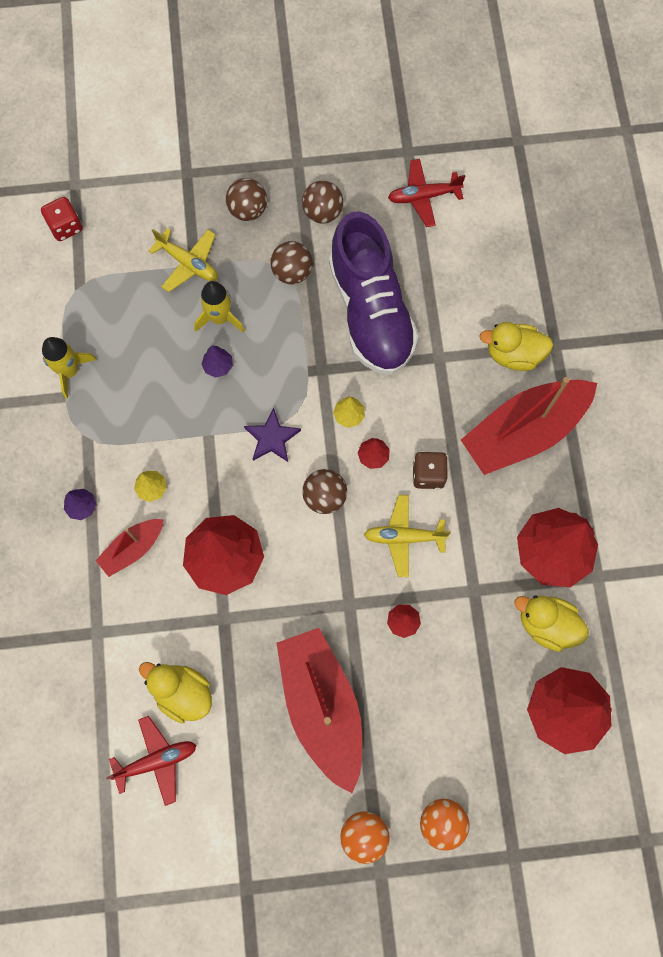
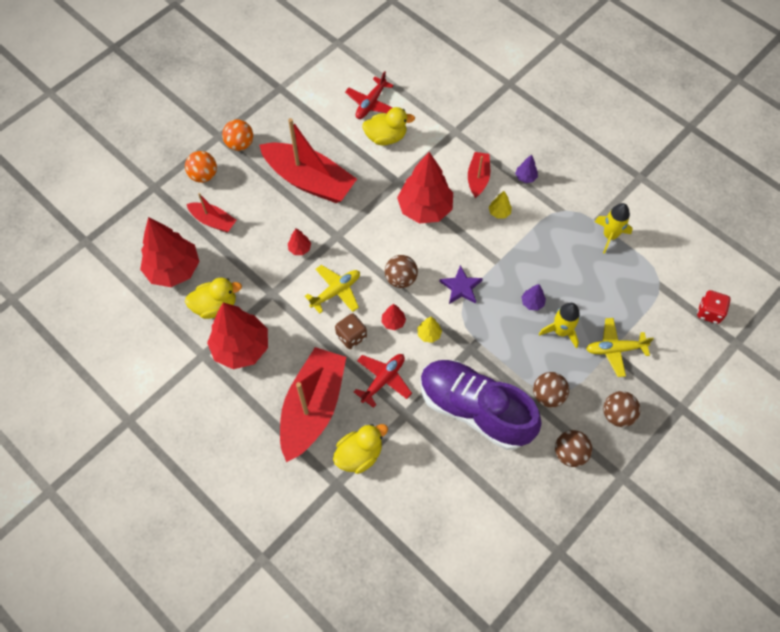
camera: 140 degrees right, 10 degrees down
red plane [388,159,465,227] -> red plane moved to [354,354,412,408]
none -> red boat [187,193,236,232]

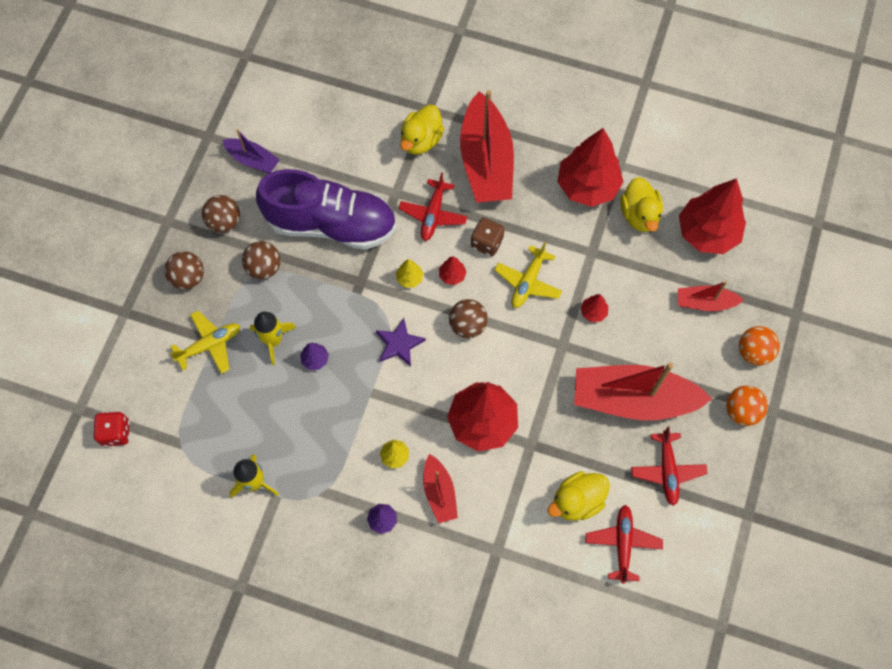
camera: 155 degrees right, 5 degrees up
yellow duck [185,278,242,319] -> yellow duck turned 60 degrees counterclockwise [620,177,663,232]
none -> purple boat [222,129,280,174]
none -> red plane [631,426,707,506]

